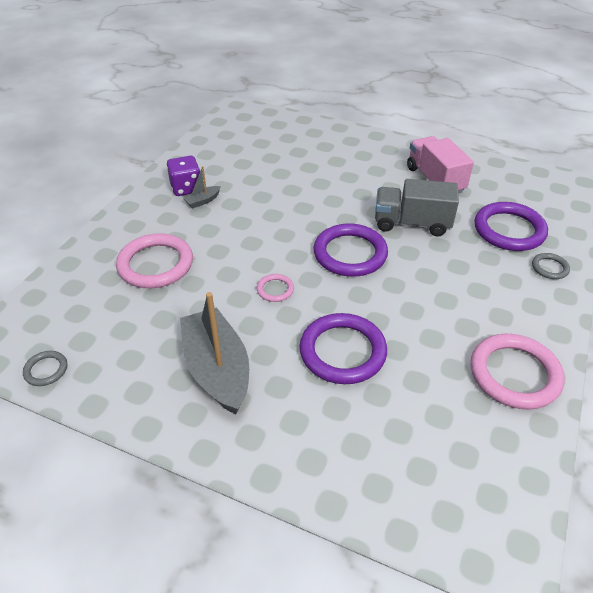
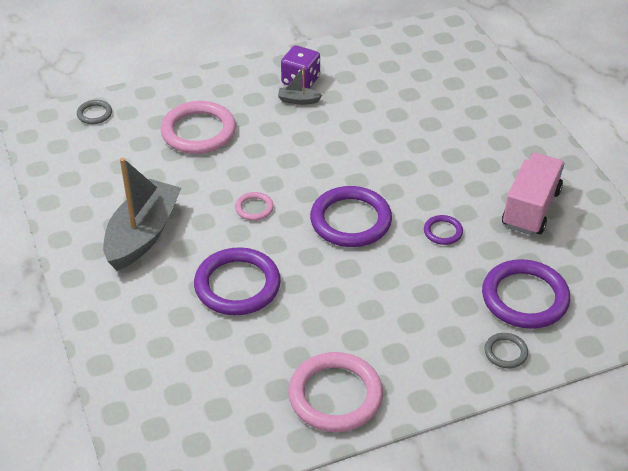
camera: 45 degrees right, 0 degrees up
grey ring [23,351,67,386] -> grey ring moved to [77,100,112,124]
grey truck [375,179,459,237] -> purple ring [424,215,463,245]

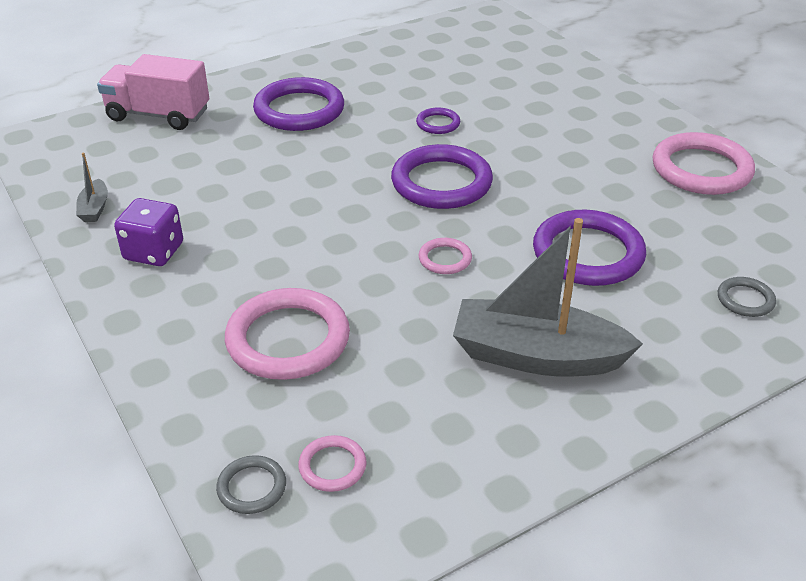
camera: 100 degrees left, 5 degrees down
grey boat [278,67,322,105] -> grey boat moved to [76,153,108,222]
purple ring [482,259,570,329] -> purple ring moved to [253,77,344,131]
grey ring [484,333,528,368] -> grey ring moved to [718,277,776,317]
pink truck [502,153,565,235] -> pink truck moved to [97,54,209,130]
none -> pink ring [298,435,367,492]

